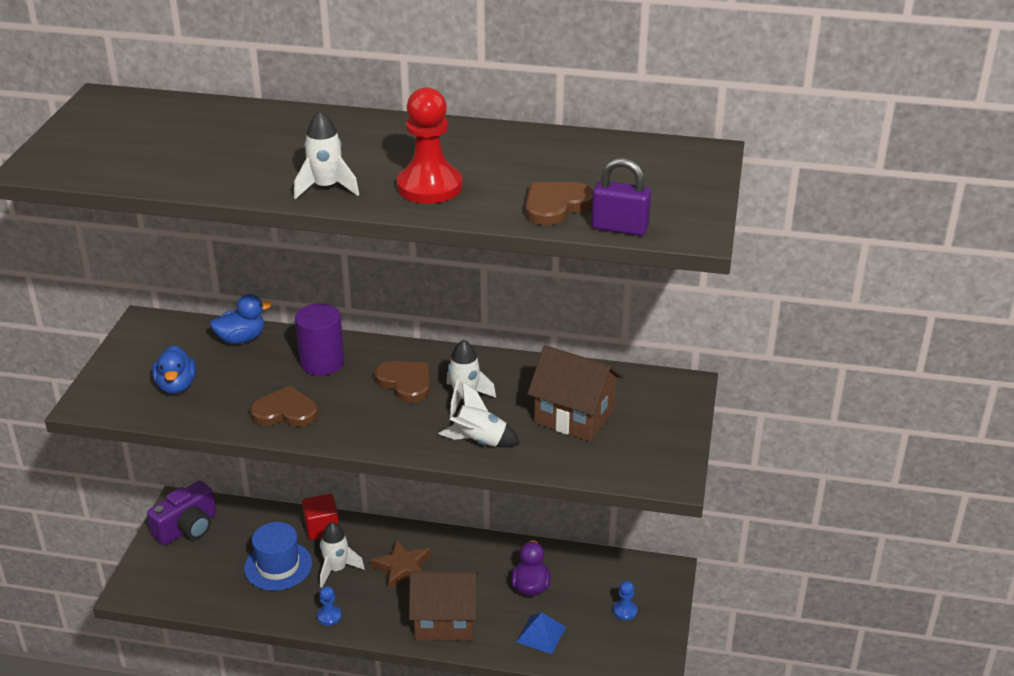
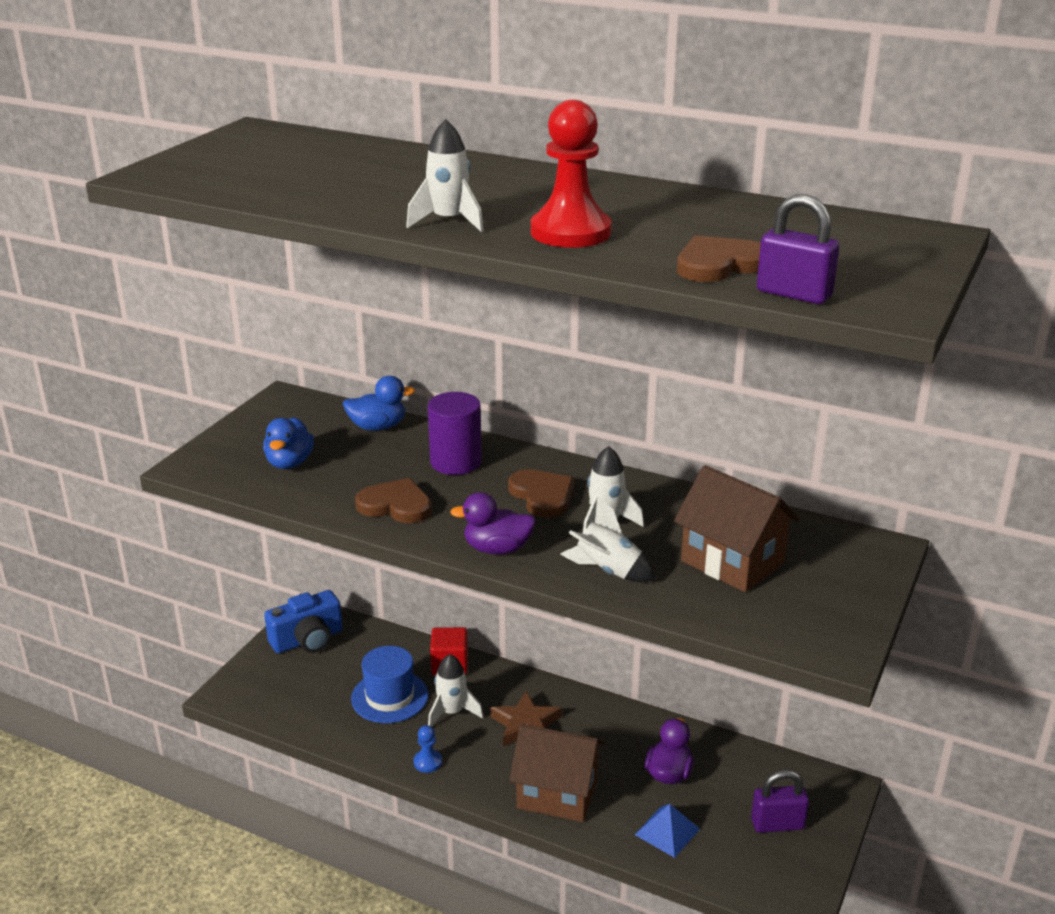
camera: 15 degrees right, 5 degrees down
purple camera [147,481,216,545] -> blue camera [264,590,343,653]
blue pawn [613,581,638,620] -> purple padlock [751,770,809,833]
none -> purple duck [450,492,536,555]

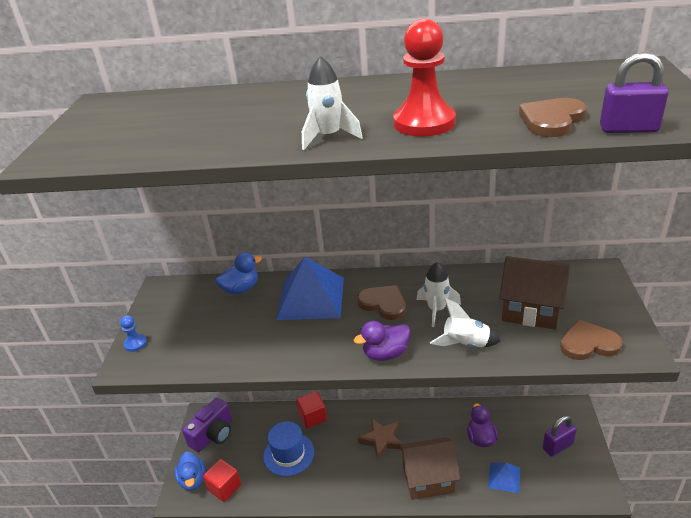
camera: 20 degrees left, 5 degrees up
blue duck [263,417,314,469] -> blue duck moved to [174,452,205,491]
blue camera [264,590,343,653] -> purple camera [182,398,232,452]
brown heart [355,478,432,523] -> brown heart moved to [560,320,623,360]
blue pawn [414,725,442,773] -> blue pawn moved to [120,315,147,352]
purple cylinder [428,392,482,475] -> blue pyramid [276,257,344,320]
white rocket [428,654,483,727] -> none
none -> red cube [203,459,241,502]

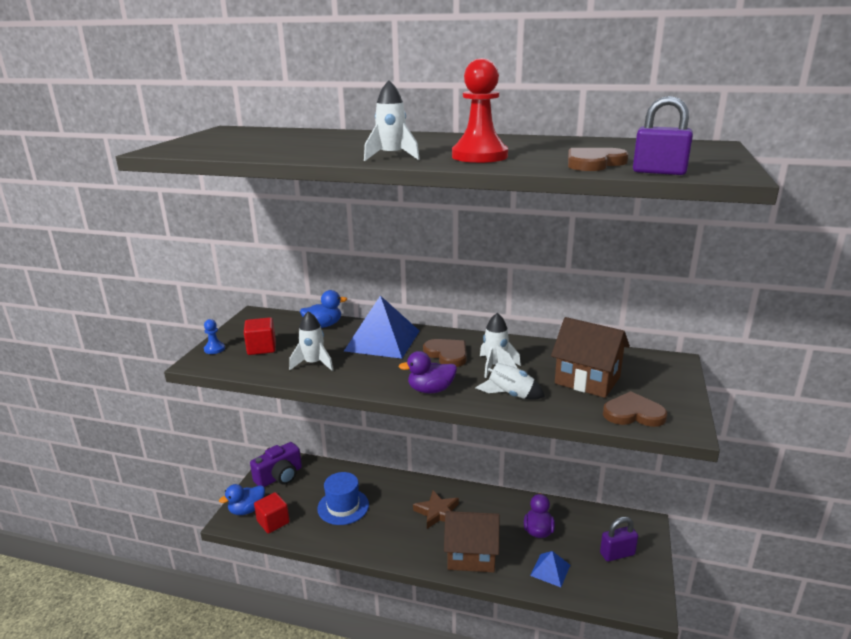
camera: 10 degrees right, 10 degrees down
blue duck [174,452,205,491] -> blue duck turned 60 degrees clockwise [219,484,265,515]
red cube [296,391,327,428] -> red cube moved to [244,317,276,355]
none -> white rocket [289,311,333,371]

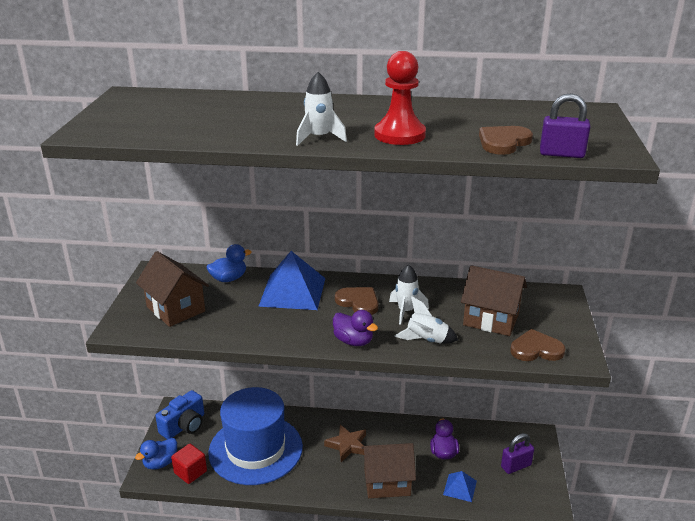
camera: 10 degrees left, 5 degrees up
blue pawn [204,319,225,354] -> none
red cube [244,317,276,355] -> brown house [136,251,209,327]
purple camera [250,442,302,487] -> blue camera [155,390,204,439]
white rocket [289,311,333,371] -> none
blue hat [317,472,369,525] -> blue hat [208,387,303,485], size x1.88
purple duck [399,351,457,393] -> purple duck turned 120 degrees counterclockwise [333,310,378,346]

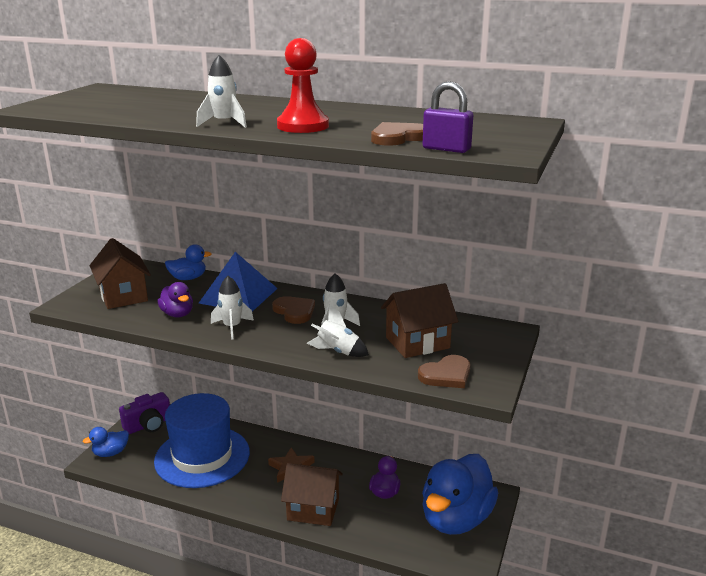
camera: 15 degrees right, 5 degrees down
blue camera [155,390,204,439] -> purple camera [119,392,170,434]
red cube [171,444,207,484] -> none
purple duck [333,310,378,346] -> purple duck moved to [157,282,193,317]
blue pyramid [443,471,477,502] -> none
brown house [461,265,527,336] -> brown house turned 60 degrees counterclockwise [381,283,458,358]
purple padlock [501,433,534,474] -> blue duck [422,454,498,535]
brown heart [510,329,565,361] -> brown heart turned 135 degrees clockwise [418,355,470,388]
none -> white rocket [211,276,254,340]

